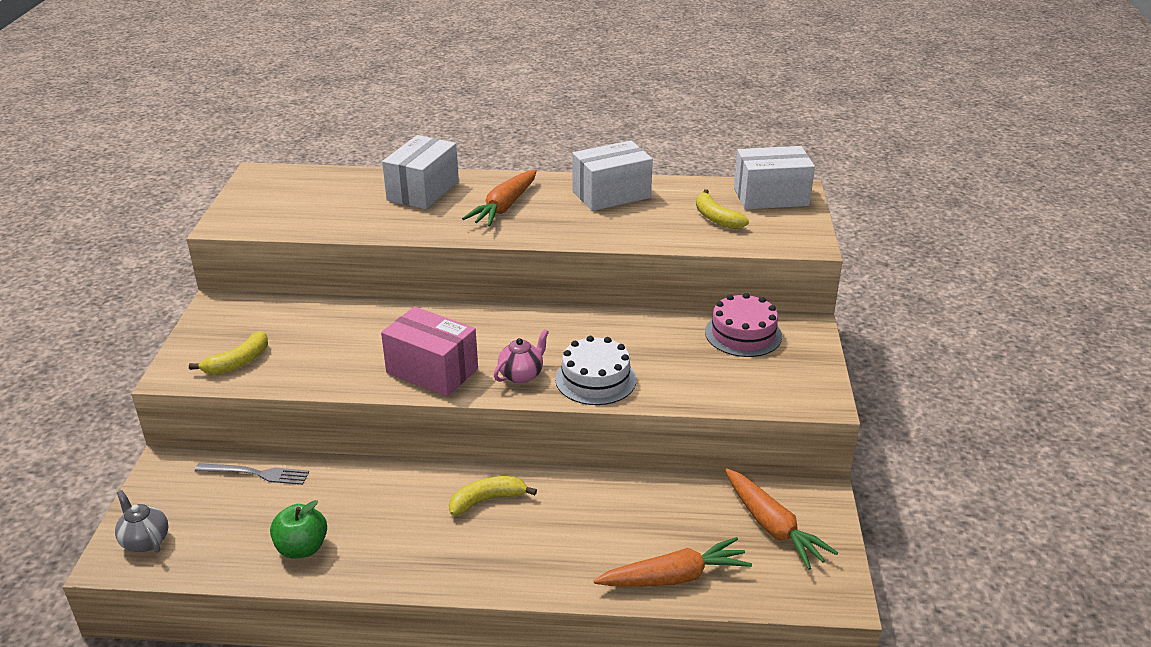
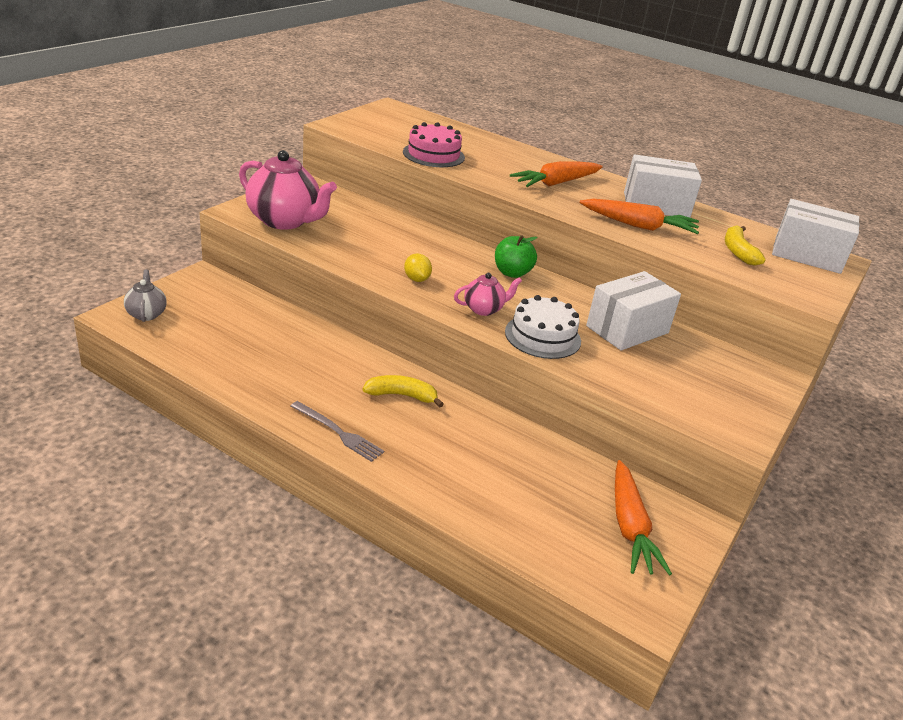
camera: 25 degrees right, 0 degrees up
yellow banana [189,331,268,375] -> pink teapot [239,150,337,230]
grey fork [195,463,309,485] -> grey fork moved to [290,401,384,462]
green apple [270,500,327,559] -> green apple moved to [495,235,538,278]
pink box [381,306,478,397] -> yellow lemon [404,254,432,282]
white box [382,135,459,209] -> white box moved to [586,271,681,351]
orange carrot [594,537,752,587] -> orange carrot moved to [580,199,699,234]
pink cake [705,293,782,357] -> pink cake moved to [403,122,465,167]

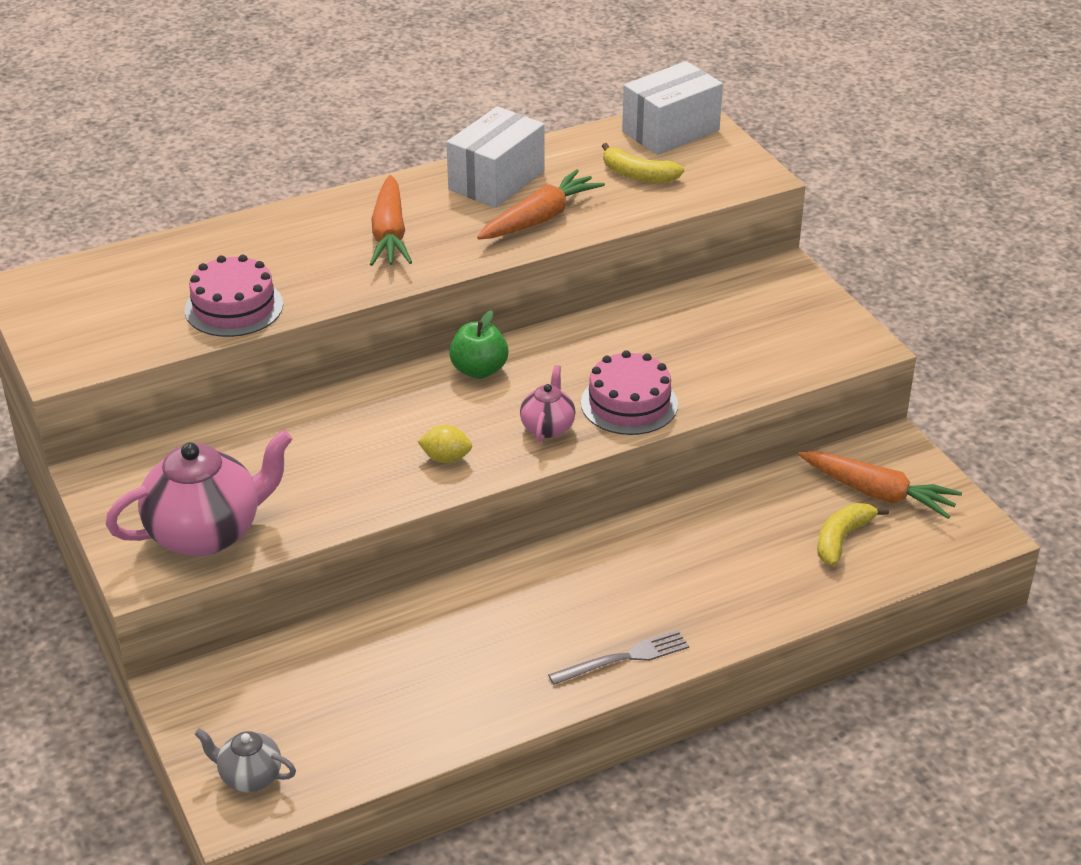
camera: 55 degrees left, 5 degrees up
yellow banana [363,375,444,407] -> yellow banana moved to [817,503,889,566]
white cake [505,295,581,359] -> pink cake [581,350,678,435]
white box [586,271,681,351] -> none

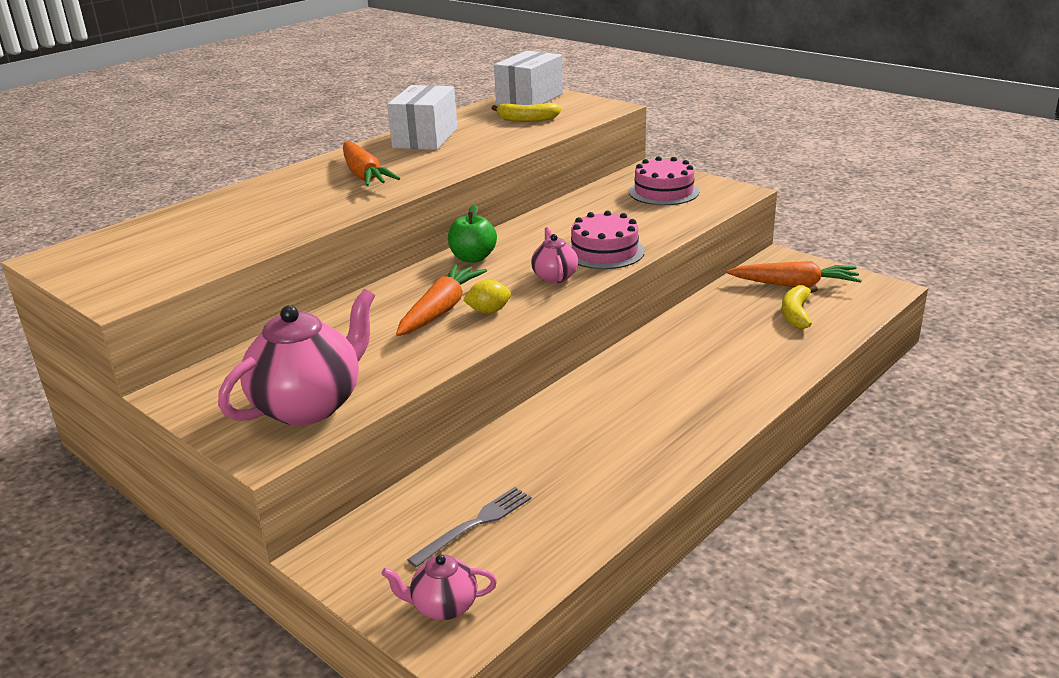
camera: 20 degrees left, 10 degrees down
pink cake [185,255,283,337] -> pink cake moved to [629,156,699,205]
grey teapot [195,728,296,792] -> pink teapot [381,554,497,620]
orange carrot [477,169,605,240] -> orange carrot moved to [396,264,487,336]
grey fork [548,630,689,685] -> grey fork moved to [407,487,531,567]

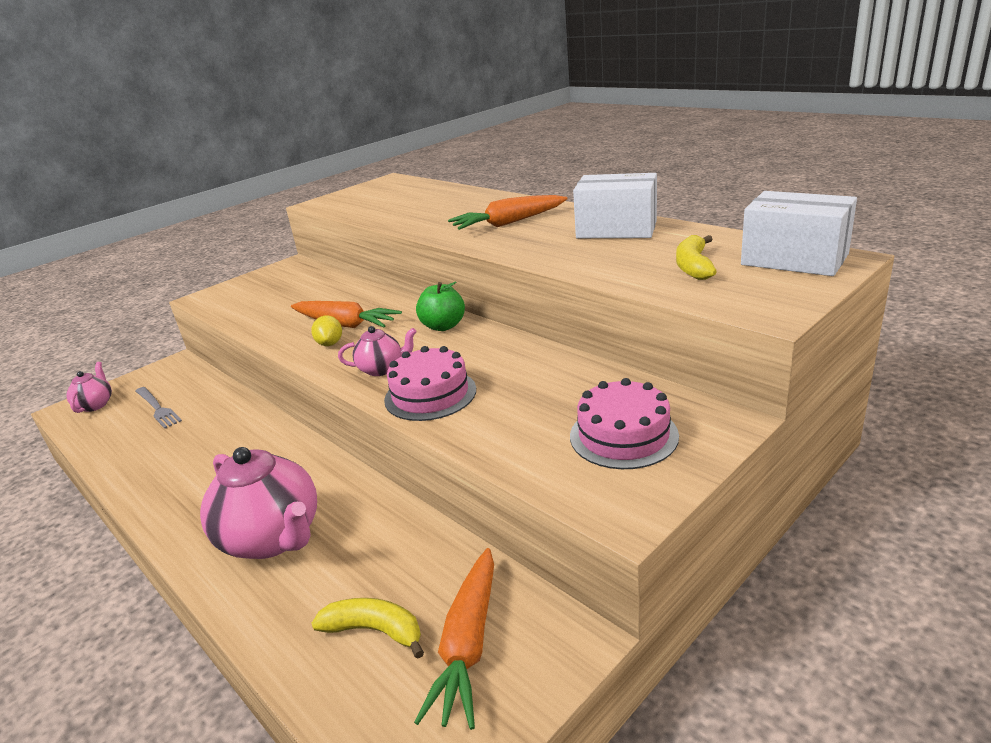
camera: 95 degrees right, 0 degrees up
pink teapot [218,289,375,425] -> pink teapot moved to [200,447,317,559]

